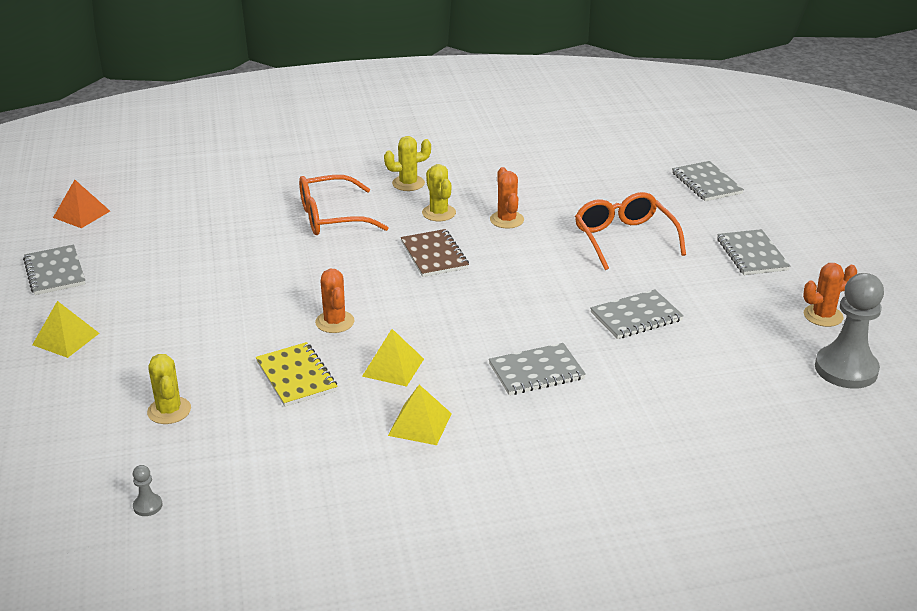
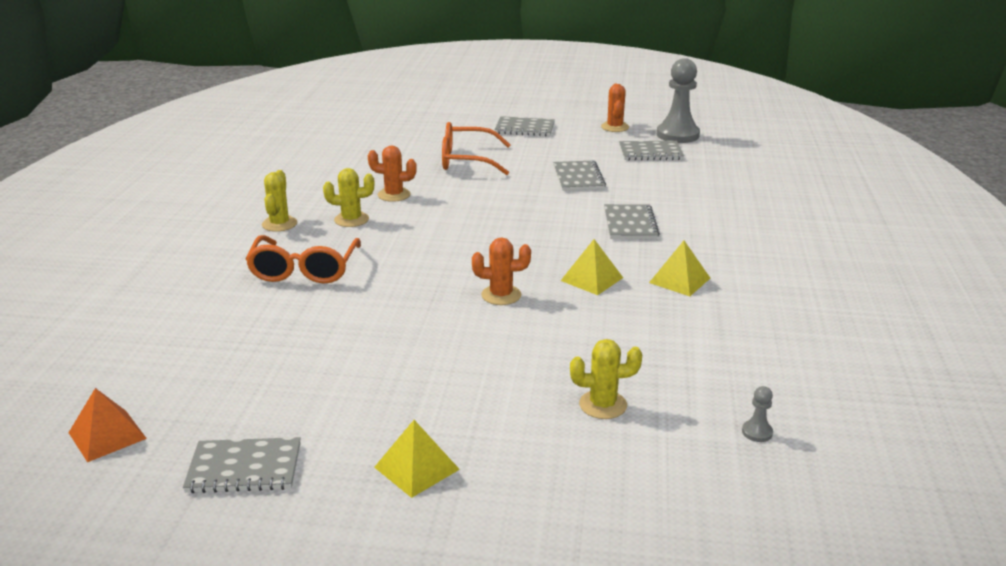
camera: 70 degrees left, 5 degrees down
yellow notebook [256,342,337,407] -> none
brown notebook [401,229,469,277] -> none
grey notebook [672,161,744,201] -> grey notebook moved to [619,141,684,160]

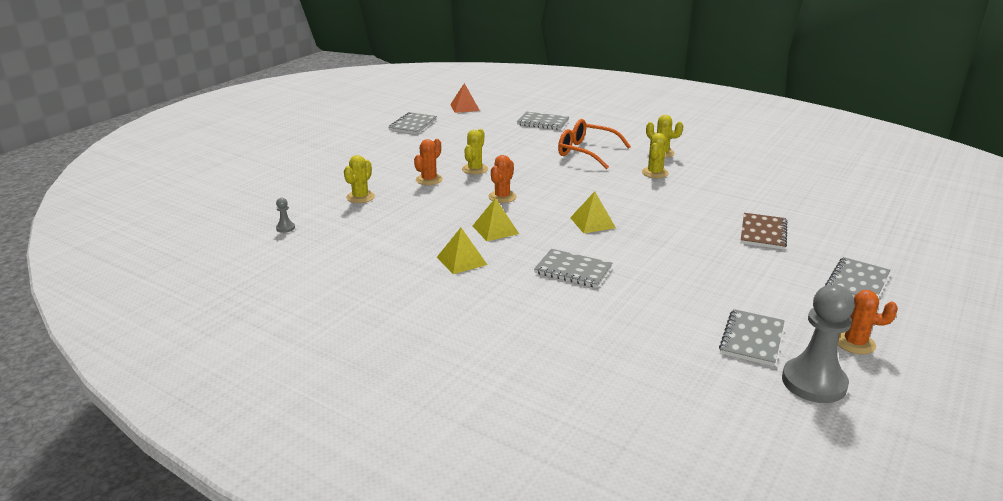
camera: 115 degrees right, 0 degrees up
orange cactus [368,145,417,202] -> orange cactus moved to [414,139,443,185]
yellow pyramid [374,420,460,498] -> yellow pyramid moved to [570,191,616,233]
orange glasses [442,122,511,175] -> brown notebook [741,213,787,250]
grey notebook [553,161,606,191] -> grey notebook moved to [517,112,569,130]
none -> yellow cactus [462,129,488,174]

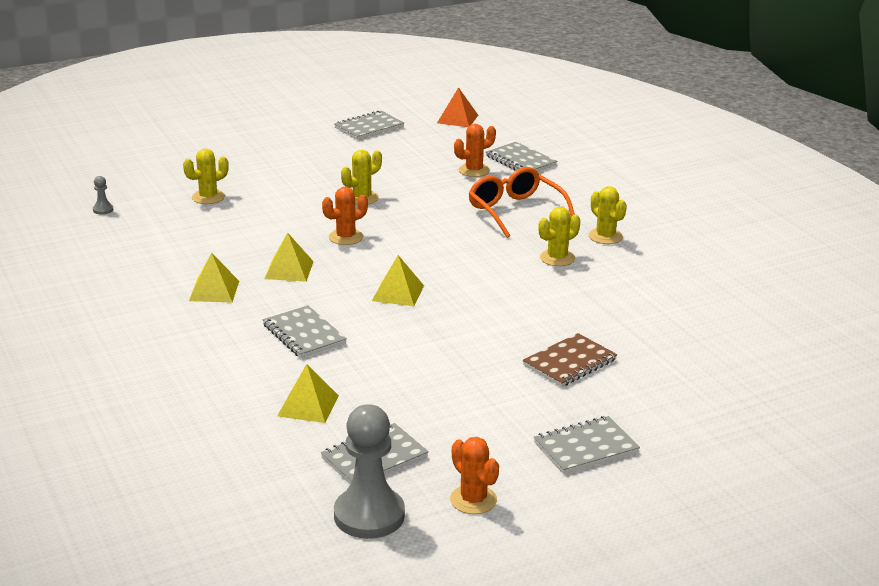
camera: 30 degrees right, 0 degrees up
orange cactus [414,139,443,185] -> orange cactus moved to [454,124,496,177]
none -> yellow pyramid [277,364,339,423]

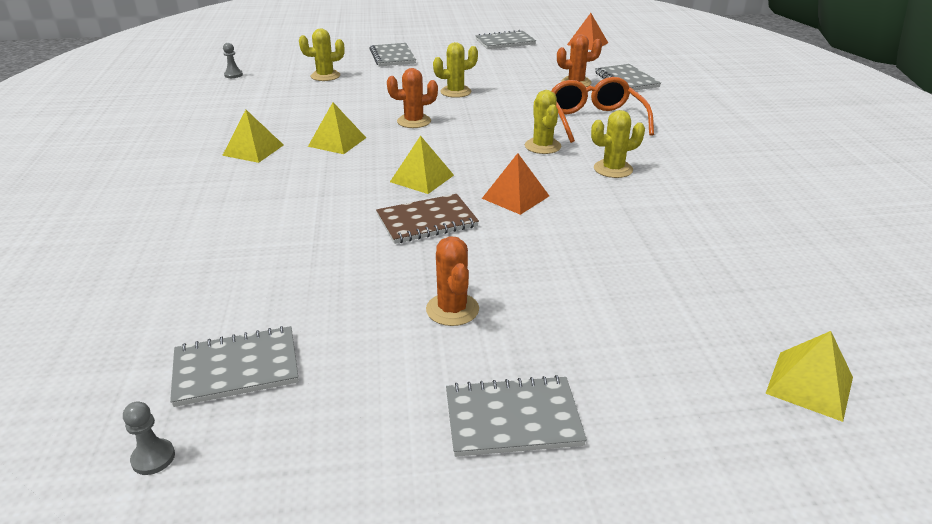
camera: 20 degrees right, 5 degrees up
grey notebook [263,305,347,358] -> grey notebook moved to [369,43,416,66]
yellow pyramid [277,364,339,423] -> yellow pyramid moved to [765,331,853,422]
grey pawn [334,404,405,539] -> grey pawn [123,401,175,475], size x0.40
orange cactus [450,437,499,514] -> orange cactus moved to [426,236,479,326]
brown notebook [523,333,617,387] -> brown notebook moved to [376,194,479,244]
yellow cactus [589,186,627,244] -> yellow cactus moved to [525,90,561,154]
none -> orange pyramid [482,153,549,215]

